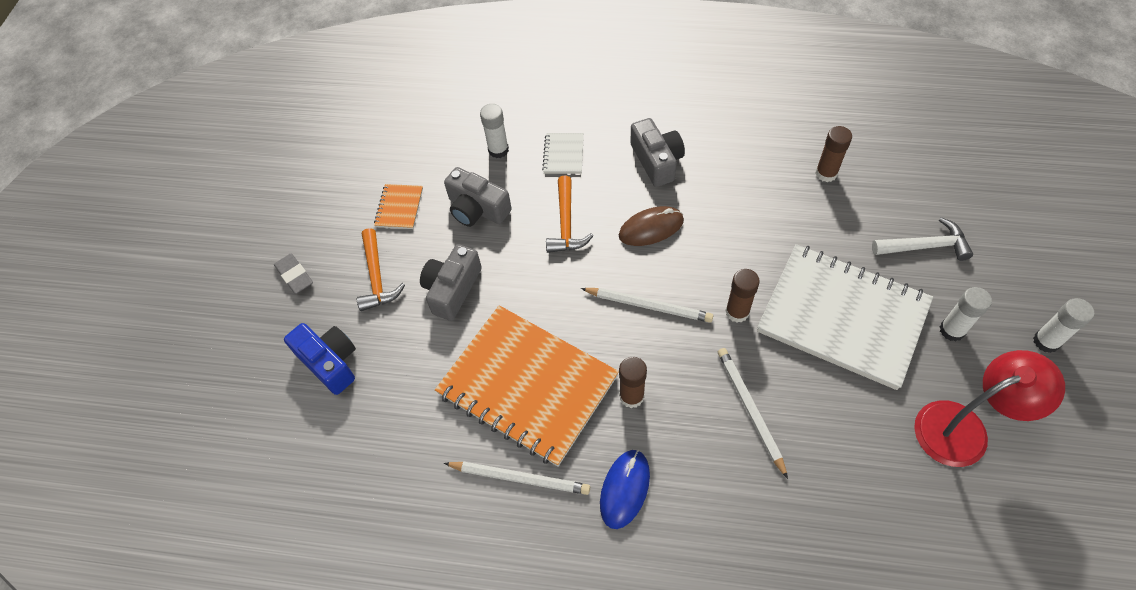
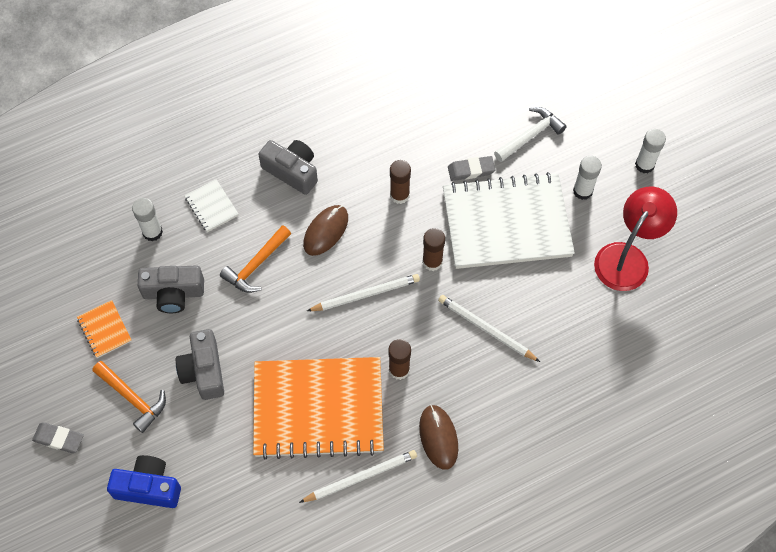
camera: 40 degrees left, 5 degrees up
orange hammer [546,176,593,253] -> orange hammer turned 75 degrees clockwise [220,225,291,293]
blue mouse [600,450,650,529] -> brown mouse [419,404,458,470]
brown glue stick [815,126,852,182] -> brown glue stick moved to [390,160,411,204]
none -> grey eraser [448,156,495,181]

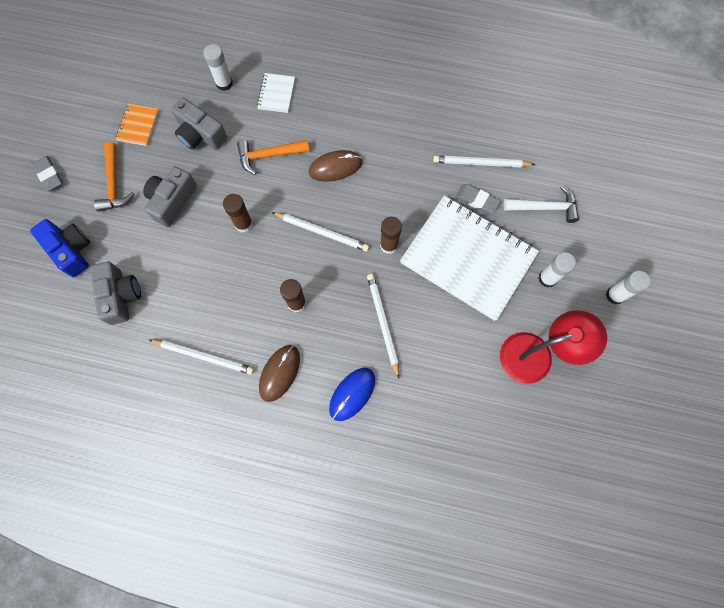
camera: 40 degrees right, 10 degrees up
orange notebook [253,357,384,459] -> none
grey camera [258,140,318,195] -> grey camera moved to [90,262,141,325]
brown glue stick [390,160,411,204] -> brown glue stick moved to [223,194,253,232]
none -> blue mouse [329,368,375,421]
none -> white pencil [433,155,535,167]

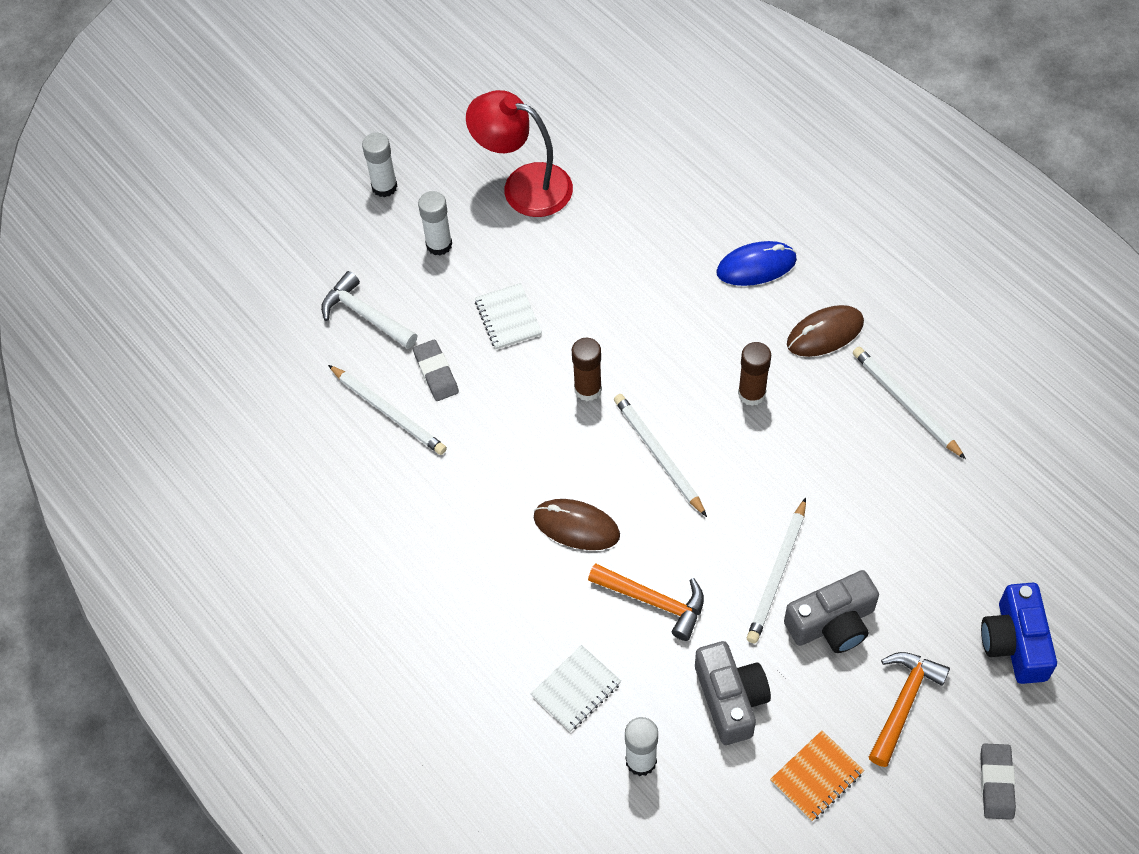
camera: 140 degrees left, 15 degrees down
grey camera [90,262,141,325] -> none
brown glue stick [223,194,253,232] -> none
white pencil [367,274,399,379] -> white pencil moved to [747,497,806,643]
white notebook [400,195,539,321] -> white notebook [475,283,542,349], size x0.40

